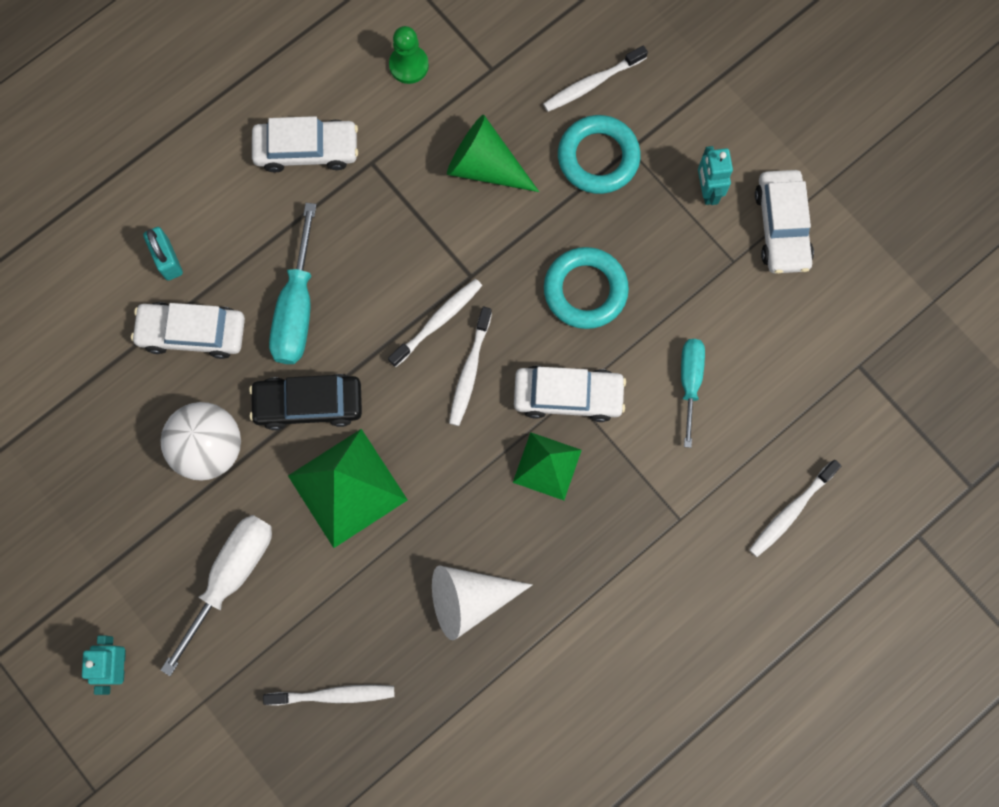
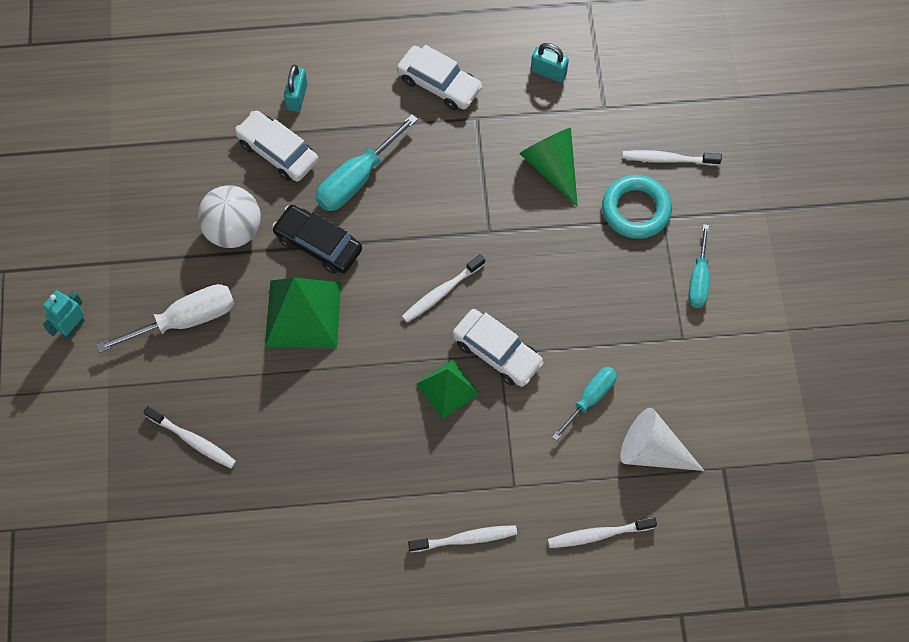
camera: 35 degrees right, 10 degrees down
white toothbrush [388,279,482,367] -> white toothbrush moved to [408,525,517,552]
green pawn [389,26,429,84] -> turquoise padlock [531,43,569,82]
white cone [432,565,533,640] -> white cone moved to [621,408,705,471]
turquoise ring [544,247,629,329] -> none
turquoise robot [698,146,733,205] -> turquoise screwdriver [688,224,709,308]
white car [755,170,814,274] -> none

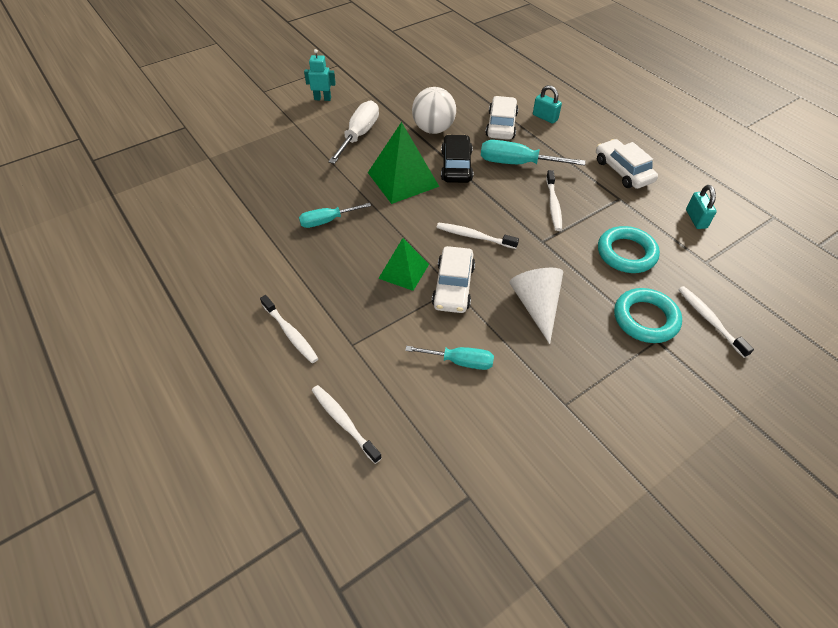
camera: 60 degrees right, 15 degrees down
white screwdriver [96,284,234,353] -> white screwdriver turned 105 degrees counterclockwise [328,100,379,164]
white toothbrush [143,406,236,468] -> white toothbrush moved to [546,170,562,231]
turquoise padlock [284,65,307,112] -> turquoise padlock turned 60 degrees clockwise [533,85,562,124]
white car [397,45,483,110] -> white car turned 150 degrees clockwise [596,139,658,189]
green cone [519,128,578,207] -> turquoise ring [598,226,660,273]
white cone [621,408,705,471] -> white cone moved to [510,268,563,344]
turquoise screwdriver [688,224,709,308] -> turquoise screwdriver moved to [299,203,371,228]

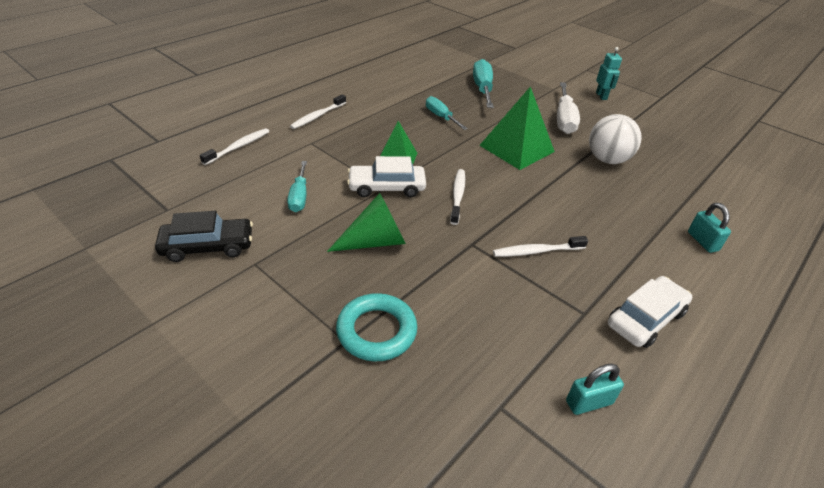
camera: 75 degrees right, 10 degrees down
white screwdriver [328,100,379,164] -> white screwdriver turned 90 degrees clockwise [557,82,580,134]
black car [441,135,473,183] -> black car moved to [155,211,253,262]
turquoise screwdriver [481,140,585,166] -> turquoise screwdriver moved to [473,59,494,108]
white car [485,96,518,140] -> none
white cone [510,268,563,344] -> green cone [327,193,406,252]
turquoise padlock [533,85,562,124] -> turquoise padlock turned 45 degrees counterclockwise [688,203,731,253]
turquoise ring [598,226,660,273] -> none
white toothbrush [678,286,754,358] -> none

